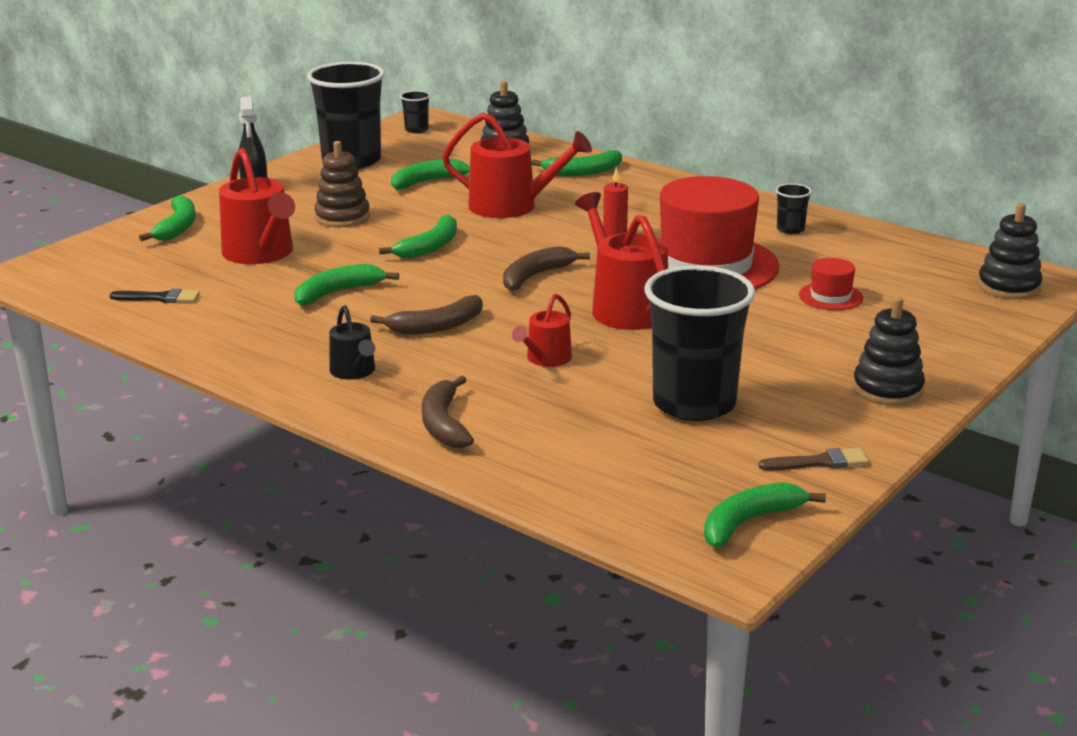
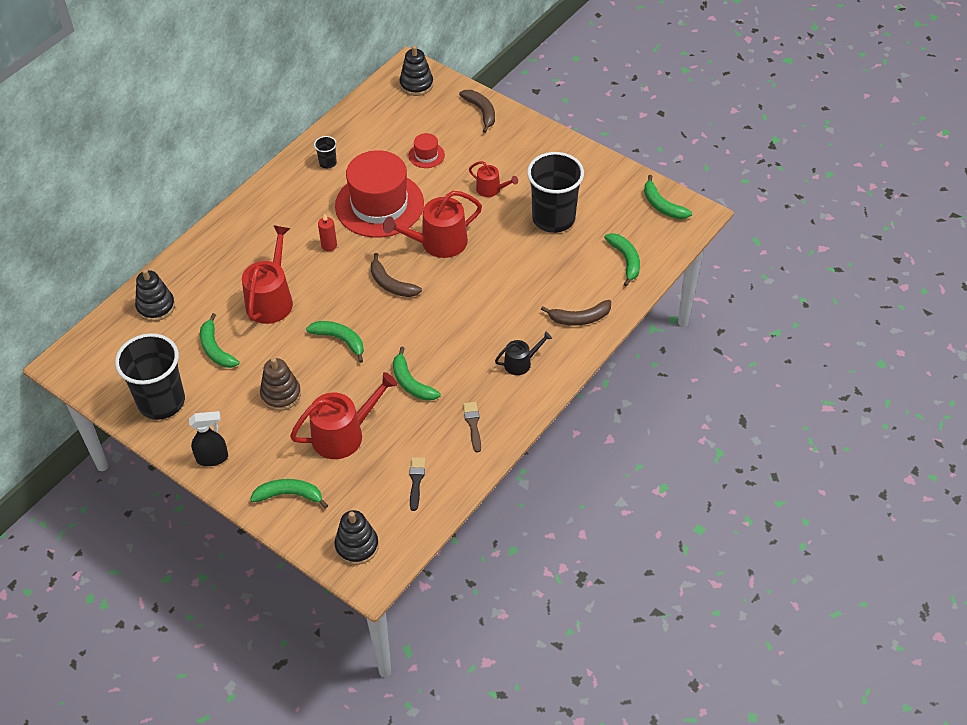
camera: 90 degrees left, 25 degrees up
brown banana [370,295,483,335] -> brown banana moved to [459,90,495,133]
black cup [400,91,430,133] -> none
red watering can [512,294,572,367] -> red watering can moved to [469,161,518,197]
green banana [531,150,622,176] -> green banana moved to [604,233,640,287]
brown brush [758,448,869,471] -> brown brush moved to [463,402,481,452]
black stacking toy [853,297,925,406] -> black stacking toy moved to [335,510,379,565]

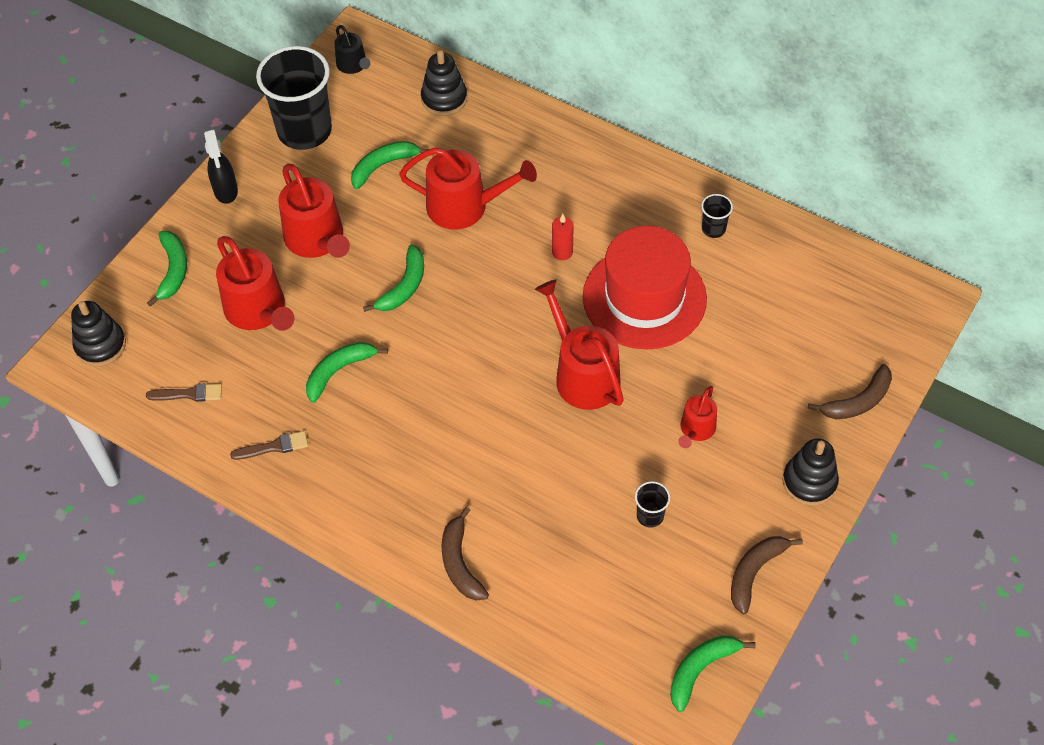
camera: 85 degrees right, 5 degrees up
brown stacking toy [260,358,301,411] -> red watering can [278,164,350,258]
brown banana [370,253,422,297] -> brown banana moved to [731,536,803,614]
black stacking toy [400,45,433,96] -> black stacking toy moved to [783,439,839,506]
red hat [409,133,445,168] -> none
black brush [409,457,426,511] -> brown brush [146,383,222,402]
black watering can [495,331,552,375] -> black watering can moved to [335,25,370,74]
black cup [527,152,584,233] -> black cup [635,481,670,528], size x0.42
green banana [604,233,640,287] -> none

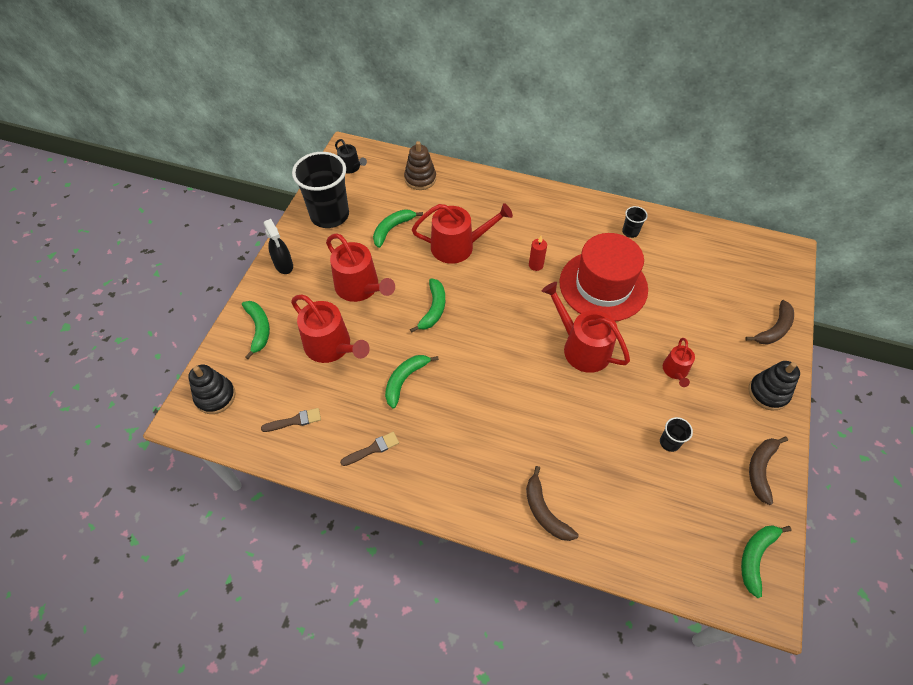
camera: 15 degrees left, 0 degrees up
black stacking toy [421,50,467,116] -> brown stacking toy [404,141,436,190]

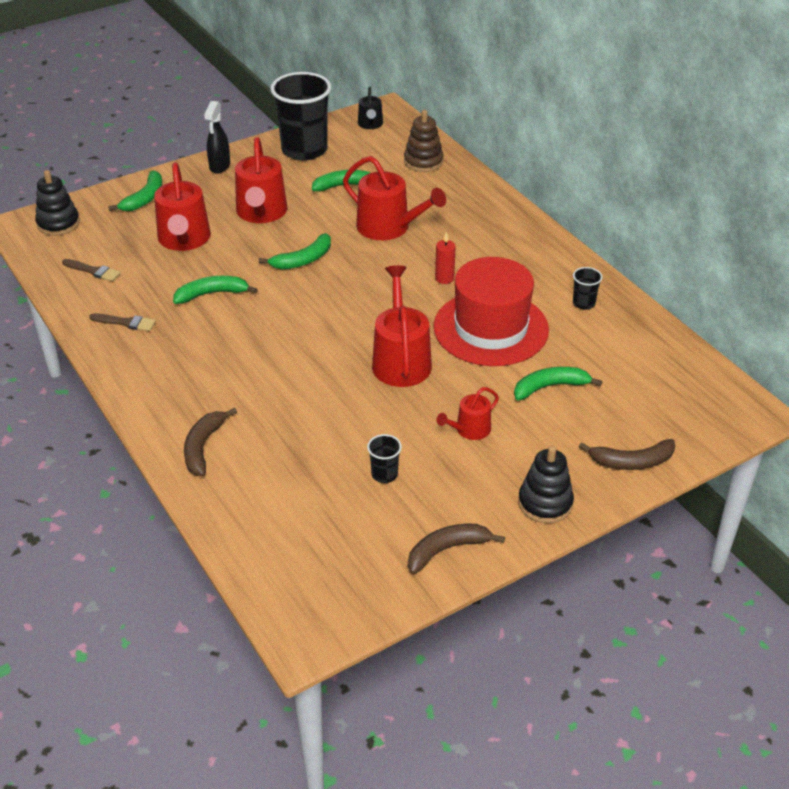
camera: 40 degrees right, 15 degrees down
green banana [741,525,792,598] -> green banana moved to [514,367,602,401]

